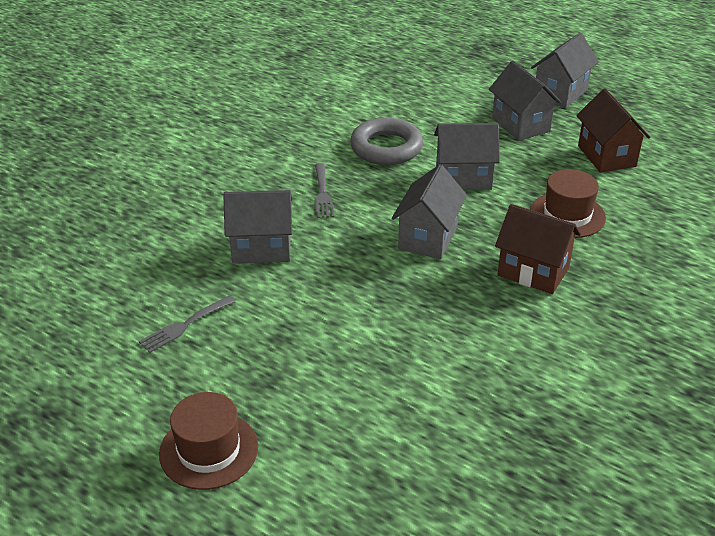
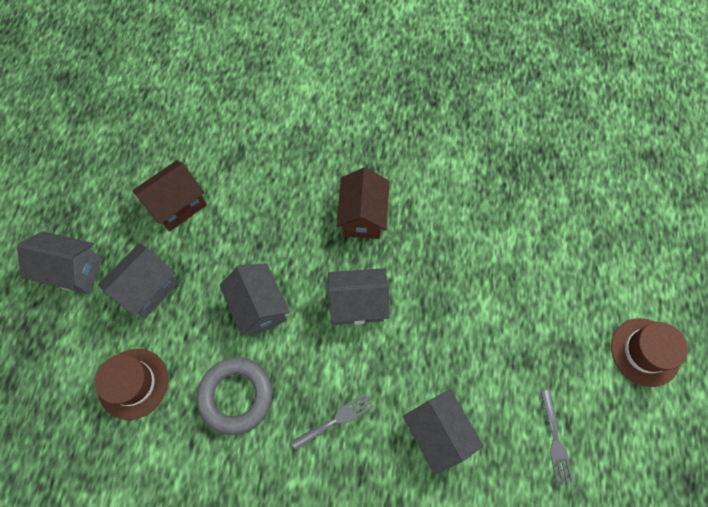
camera: 115 degrees left, 30 degrees up
grey fork [139,295,236,353] -> grey fork turned 60 degrees clockwise [540,390,574,484]
brown hat [530,169,606,238] -> brown hat moved to [95,349,168,420]

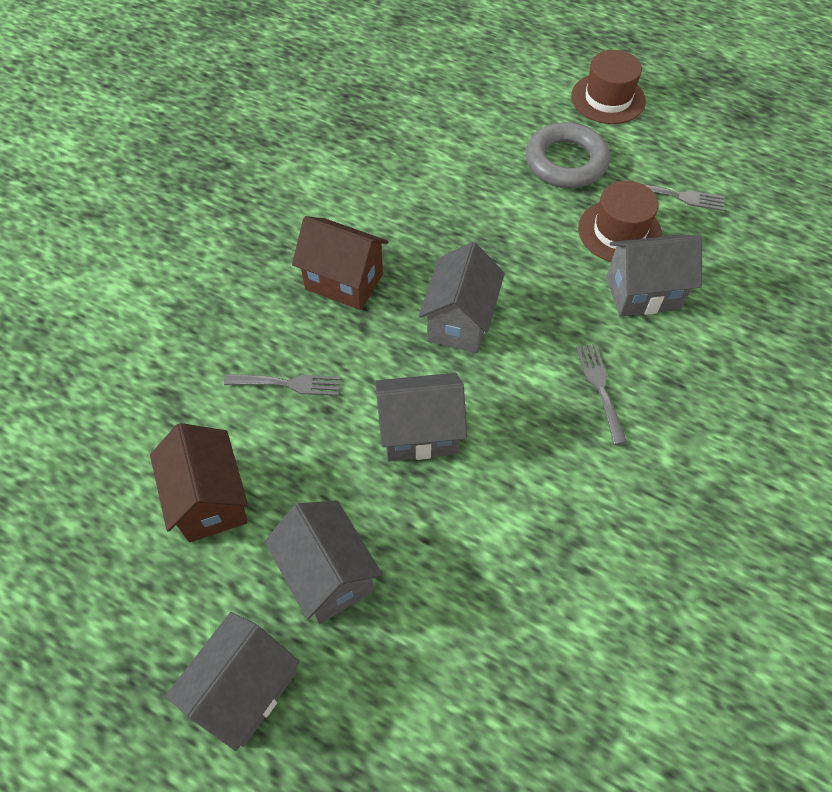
camera: 70 degrees left, 10 degrees down
brown hat [95,349,168,420] -> brown hat moved to [578,181,662,262]
grey ring [196,357,273,435] -> grey ring moved to [526,122,610,188]
none -> grey fork [224,374,341,396]

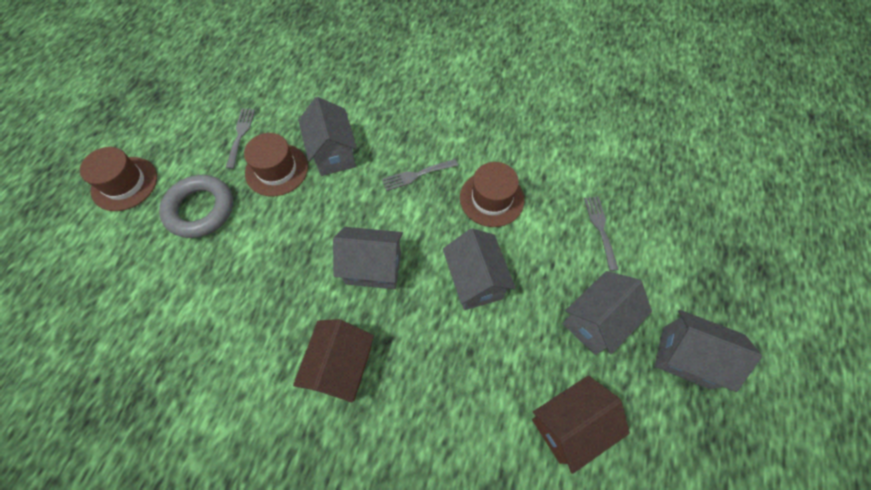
camera: 100 degrees left, 5 degrees up
grey fork [224,374,341,396] -> grey fork moved to [584,196,619,271]
none -> brown hat [460,162,525,227]

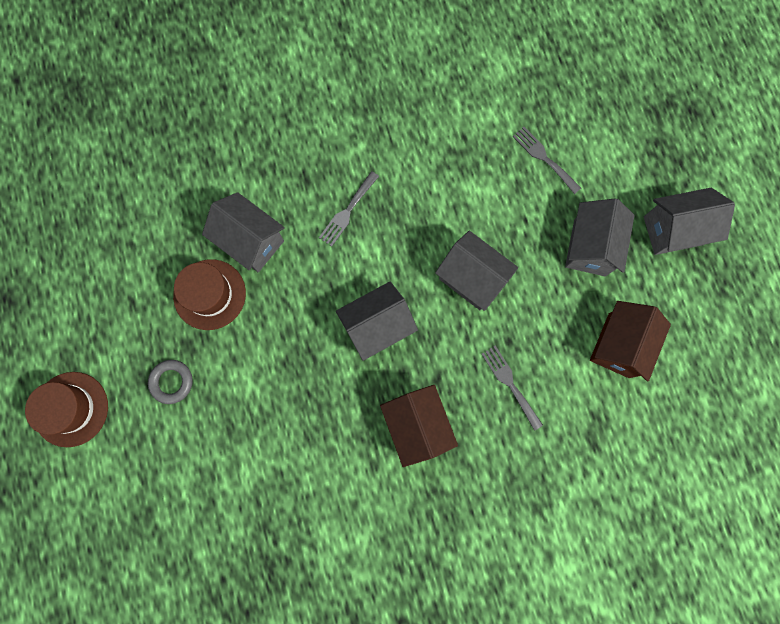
camera: 35 degrees left, 15 degrees up
grey ring [159,175,233,238] -> grey ring [148,360,193,404], size x0.56
grey fork [226,109,255,169] -> grey fork moved to [481,346,543,431]
brown hat [460,162,525,227] -> none

